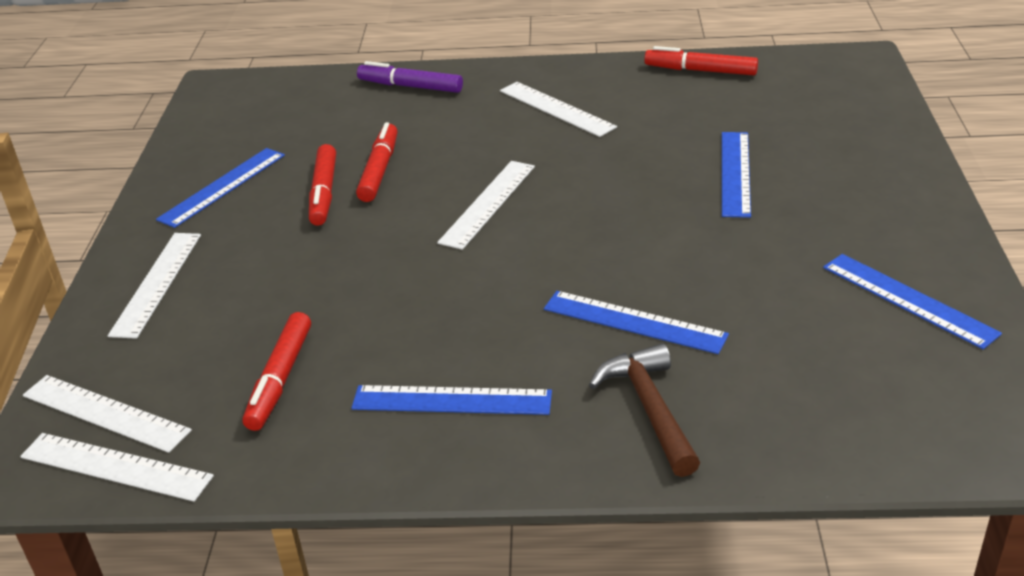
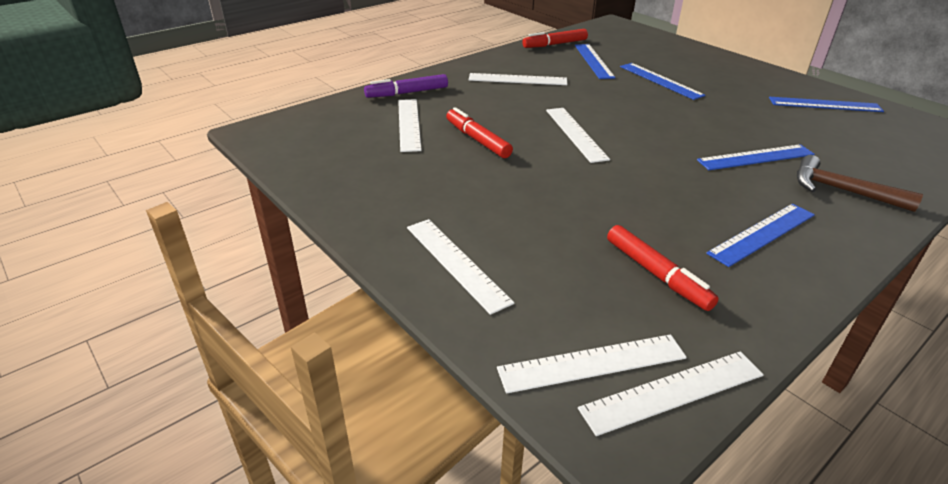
camera: 45 degrees left, 0 degrees up
blue ruler [156,148,285,228] -> blue ruler moved to [575,44,615,79]
red marker [309,144,336,226] -> none
none -> white ruler [398,99,422,152]

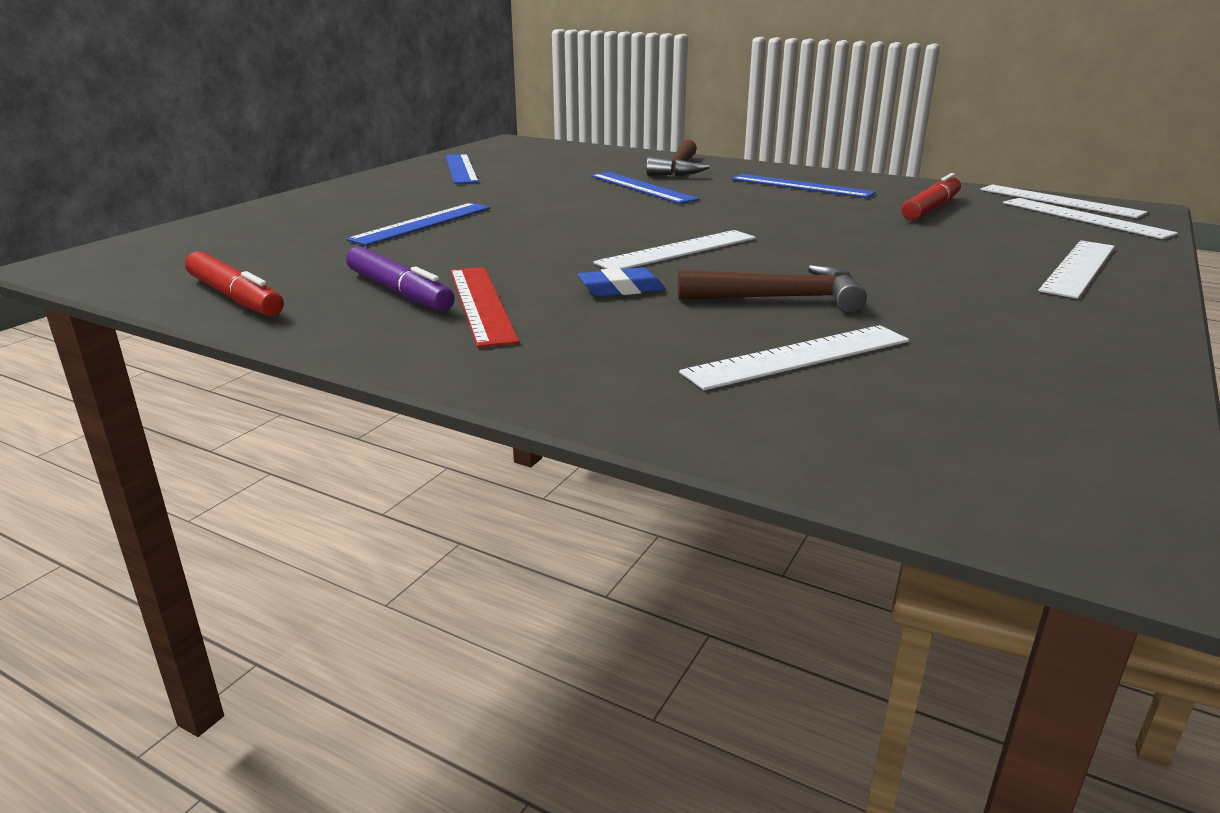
camera: 110 degrees left, 10 degrees down
purple marker [364,74,448,98] -> purple marker moved to [346,246,455,311]
red marker [446,107,513,158] -> brown hammer [678,265,867,313]
white ruler [468,73,567,85] -> red ruler [451,267,519,348]
blue ruler [575,44,615,79] -> none
none -> blue eraser [577,267,665,297]

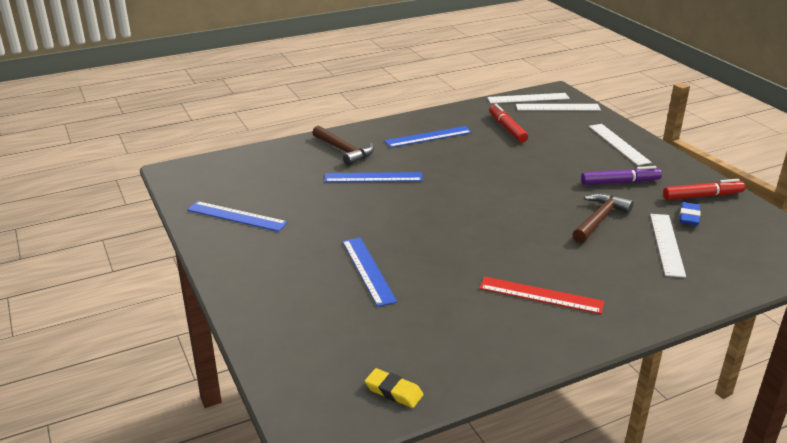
camera: 55 degrees left, 5 degrees up
red marker [185,251,284,316] -> red marker moved to [663,179,745,200]
purple marker [346,246,455,311] -> purple marker moved to [581,166,662,185]
blue eraser [577,267,665,297] -> blue eraser moved to [680,202,701,226]
white ruler [594,230,756,269] -> none
none -> yellow eraser [365,368,424,408]

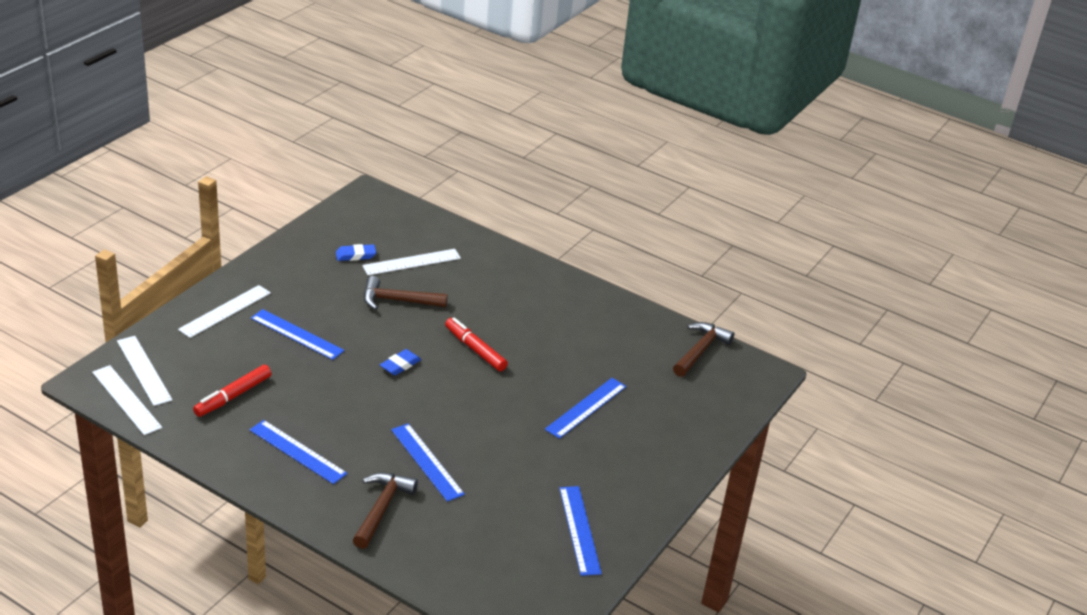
camera: 125 degrees left, 5 degrees up
yellow eraser [365,368,424,408] -> brown hammer [673,322,734,377]
red ruler [479,277,604,314] -> none
purple marker [581,166,662,185] -> none
red marker [663,179,745,200] -> red marker moved to [445,317,508,371]
none -> blue ruler [251,309,344,360]
none -> blue eraser [380,349,421,375]

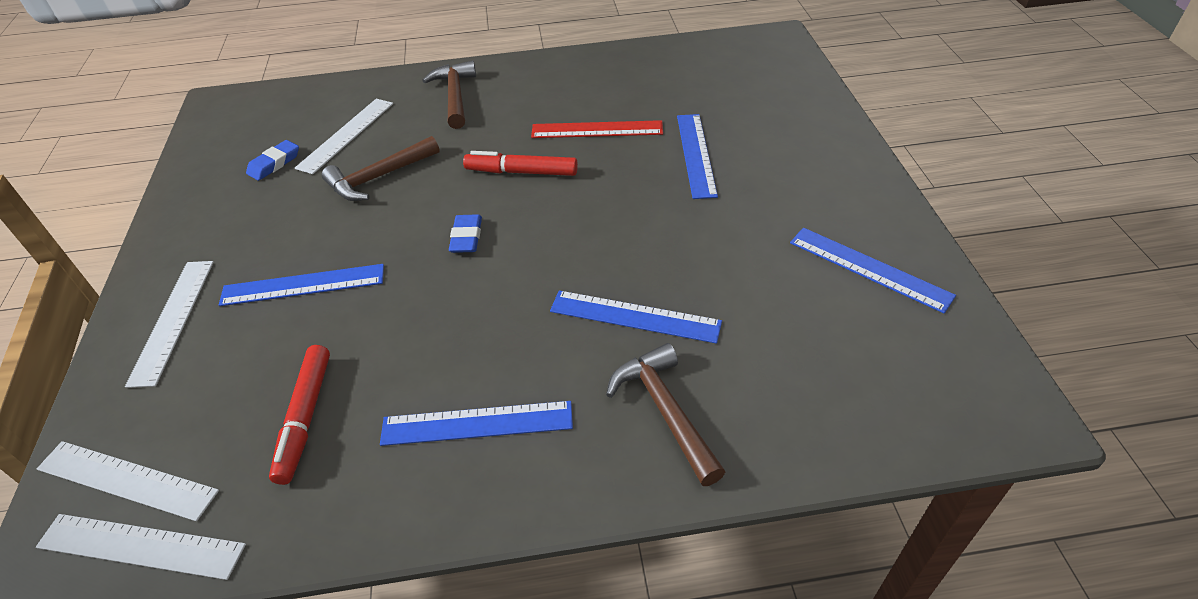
camera: 35 degrees left, 10 degrees up
brown hammer [673,322,734,377] -> brown hammer moved to [422,60,476,129]
none -> red ruler [531,120,663,138]

